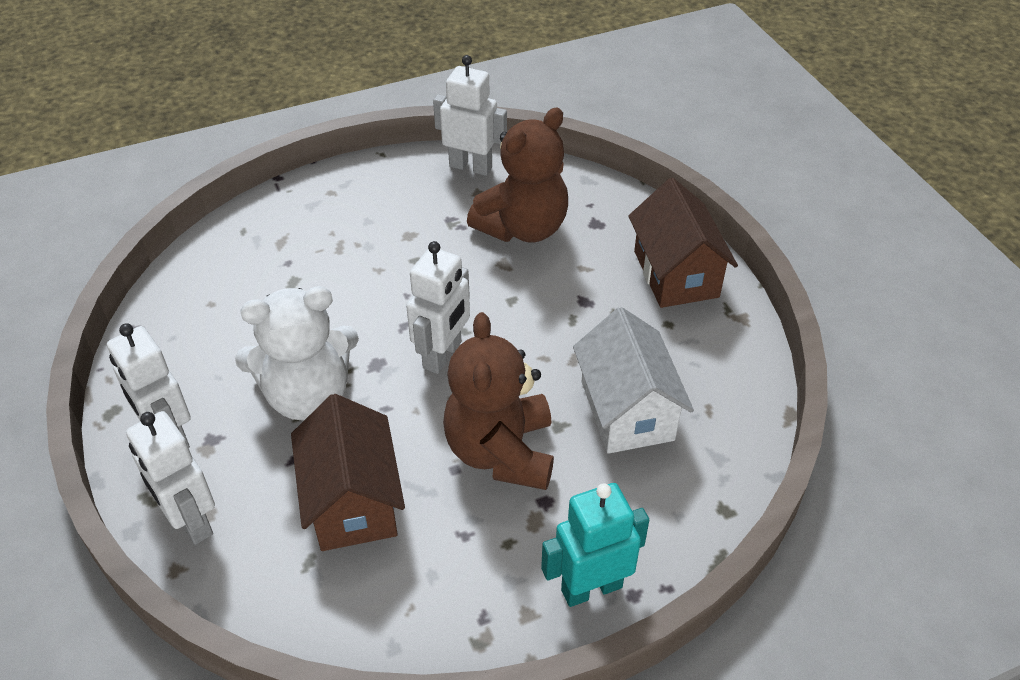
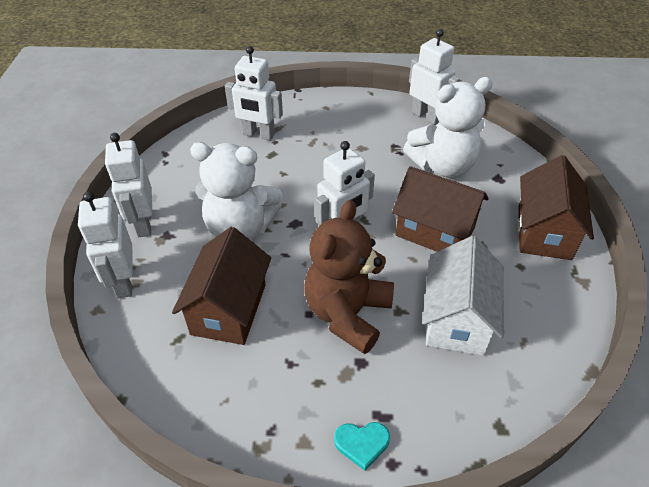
camera: 25 degrees right, 0 degrees up
brown teddy bear [467,108,568,242] -> white teddy bear [403,77,493,178]
turquoise robot [541,483,649,607] -> turquoise heart [334,422,390,471]
none -> white robot [225,46,283,140]
none -> brown house [392,166,489,252]

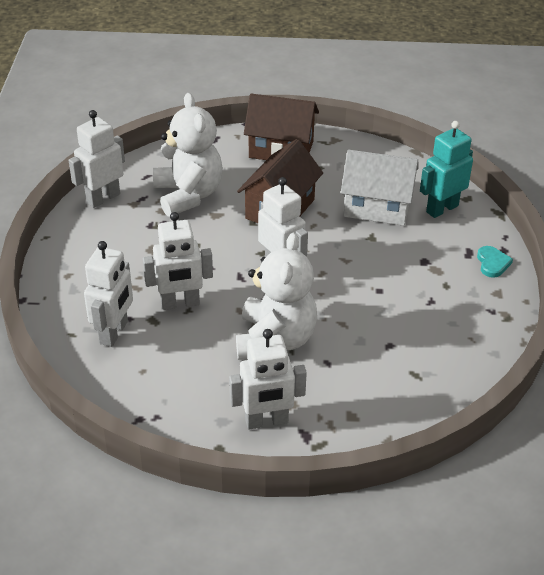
camera: 90 degrees left, 5 degrees down
white robot [78,192,133,299] -> white robot moved to [143,212,213,310]
brown house [172,227,271,345] -> none
brown teddy bear [305,200,394,354] -> none
none -> turquoise robot [420,121,473,218]

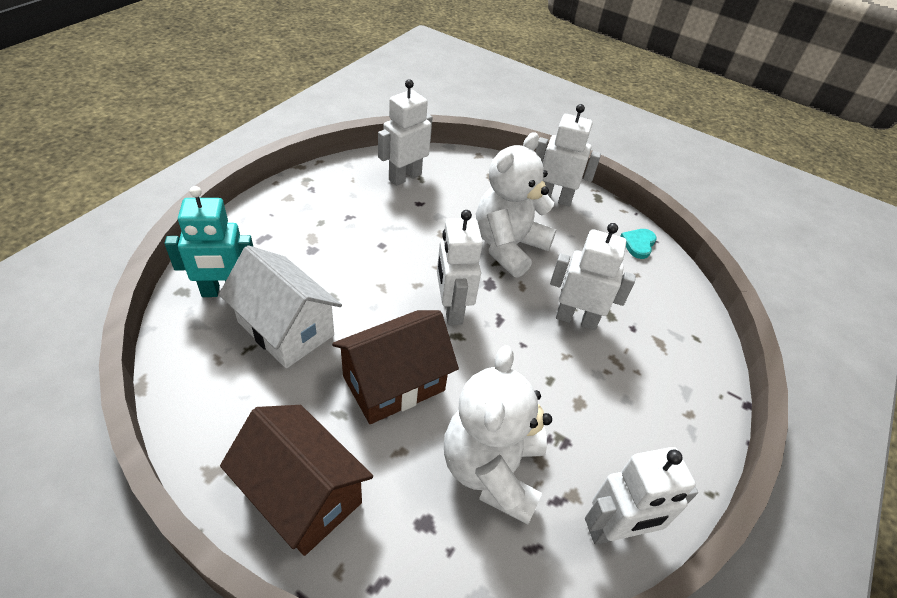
camera: 155 degrees left, 5 degrees up
white robot [84,241,133,347] -> white robot moved to [378,79,433,186]
turquoise heart [477,246,513,278] -> turquoise heart moved to [620,229,657,259]

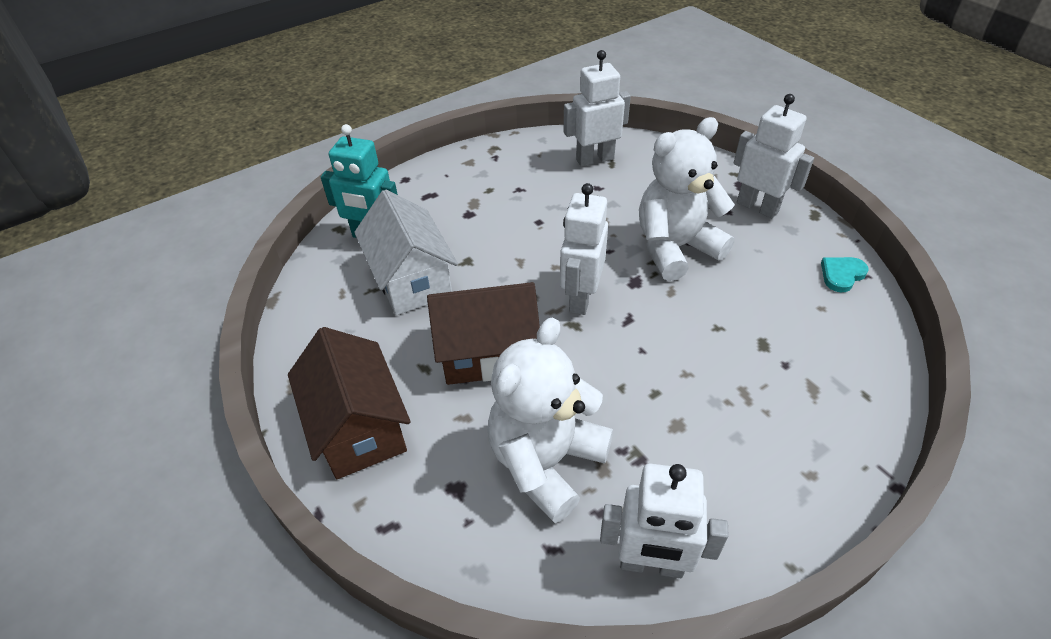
camera: 30 degrees right, 0 degrees up
white robot [550,223,636,330] -> none

